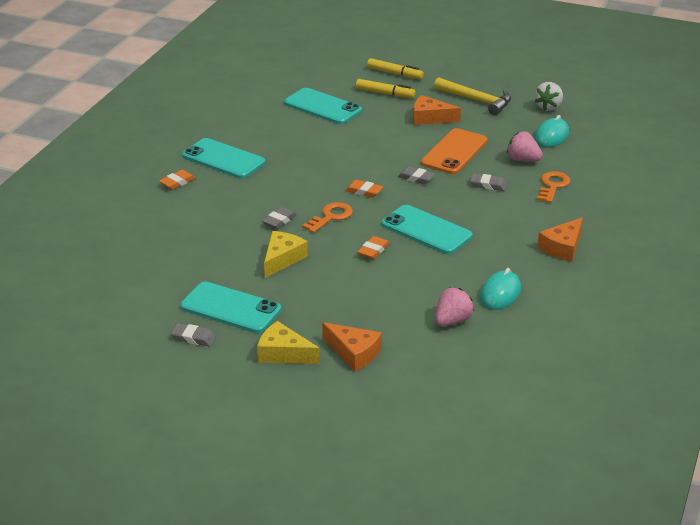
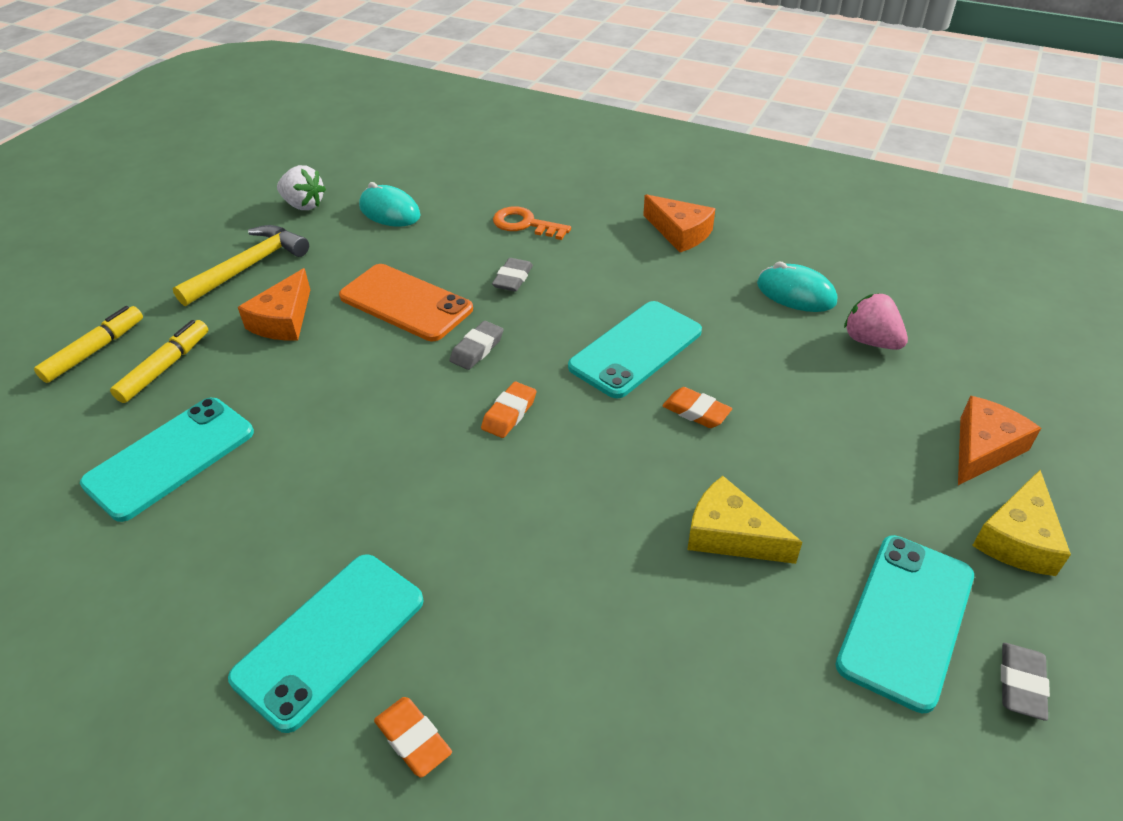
camera: 85 degrees left, 10 degrees up
grey eraser [262,207,297,229] -> none
orange key [302,202,353,233] -> none
pink strawberry [507,131,543,162] -> none

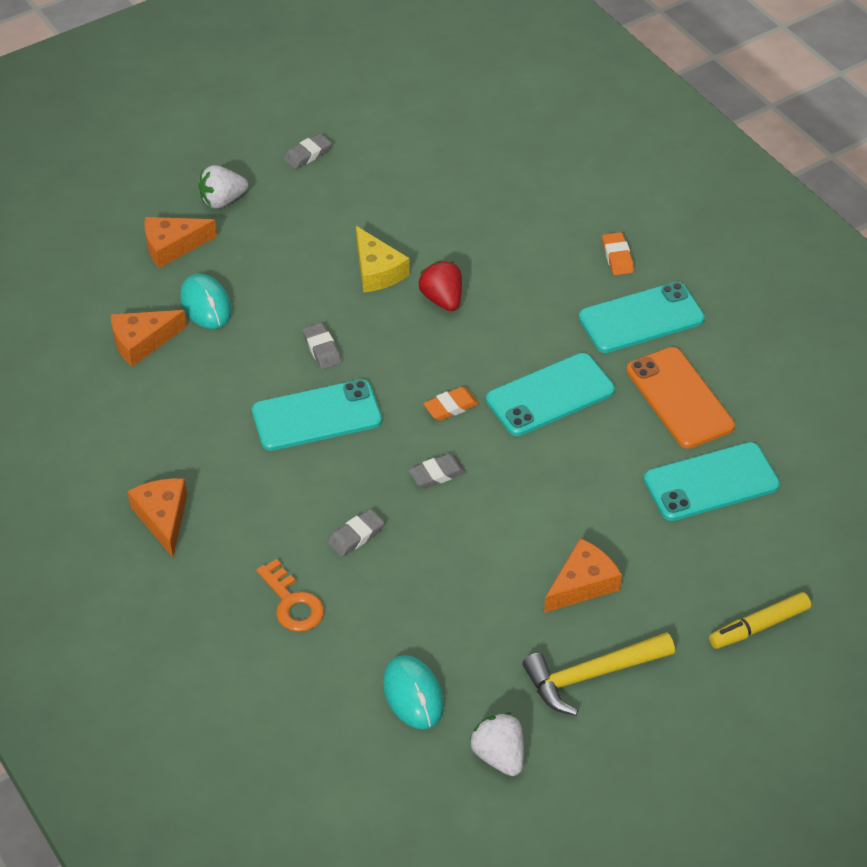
camera: 150 degrees left, 5 degrees up
yellow marker [110,320,208,403] -> none
orange phone [339,264,473,341] -> orange phone moved to [626,347,735,449]
orange eraser [662,387,732,428] -> grey eraser [303,323,342,369]
turquoise mouse [757,261,837,312] -> turquoise mouse moved to [180,273,232,329]
turquoise phone [836,535,974,713] -> turquoise phone moved to [486,353,615,436]
pink strawberry [844,293,908,350] -> orange cheese [111,310,187,367]
yellow cheese [972,470,1071,576] -> white strawberry [199,165,248,209]
none -> red strawberry [419,261,462,311]

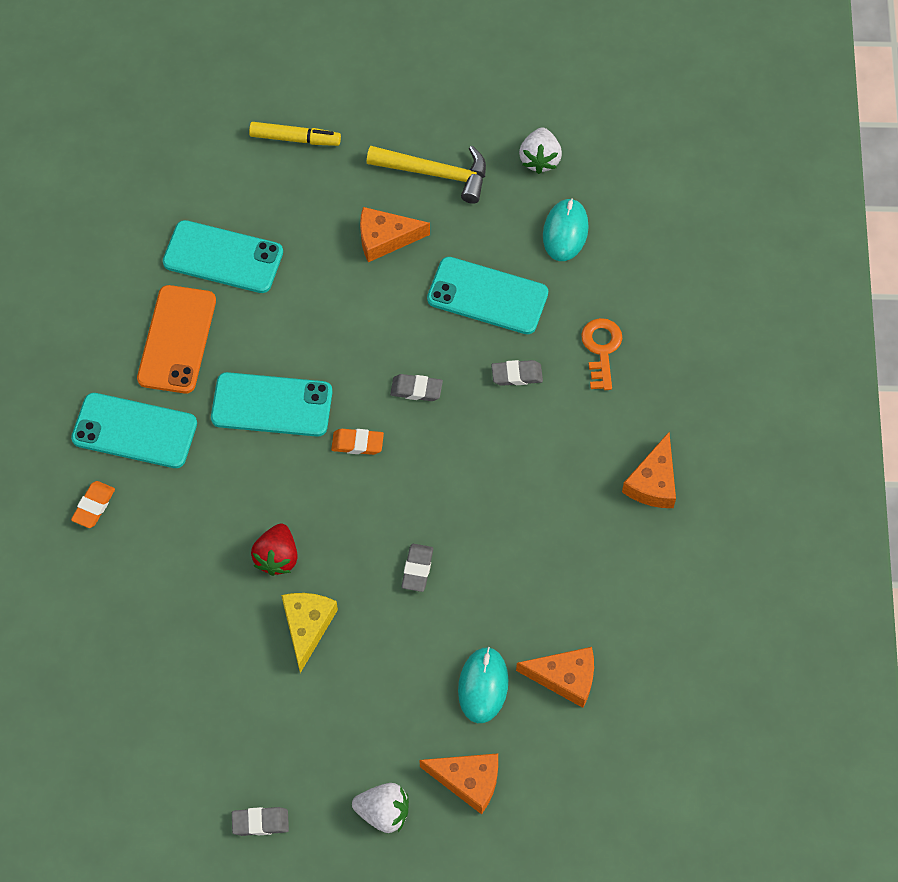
camera: 145 degrees left, 15 degrees up
turquoise phone [252,379,382,451] -> turquoise phone moved to [427,257,548,334]

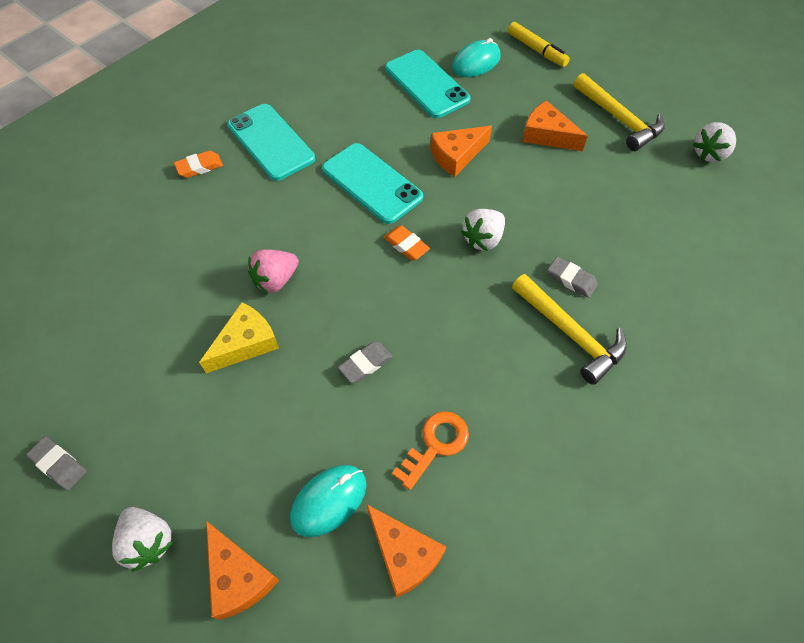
camera: 40 degrees right, 5 degrees down
orange phone [137,285,216,393] -> none
red strawberry [251,524,298,576] -> pink strawberry [248,249,299,294]
grey eraser [390,374,443,401] -> white strawberry [461,209,505,251]
turquoise phone [427,257,548,334] -> none
turquoise mouse [543,198,589,261] -> turquoise mouse moved to [452,38,501,77]
orange key [581,318,622,390] -> orange key moved to [392,411,469,490]
orange cheese [622,432,676,508] -> orange cheese moved to [430,126,492,177]
none -> yellow hammer [512,274,627,385]

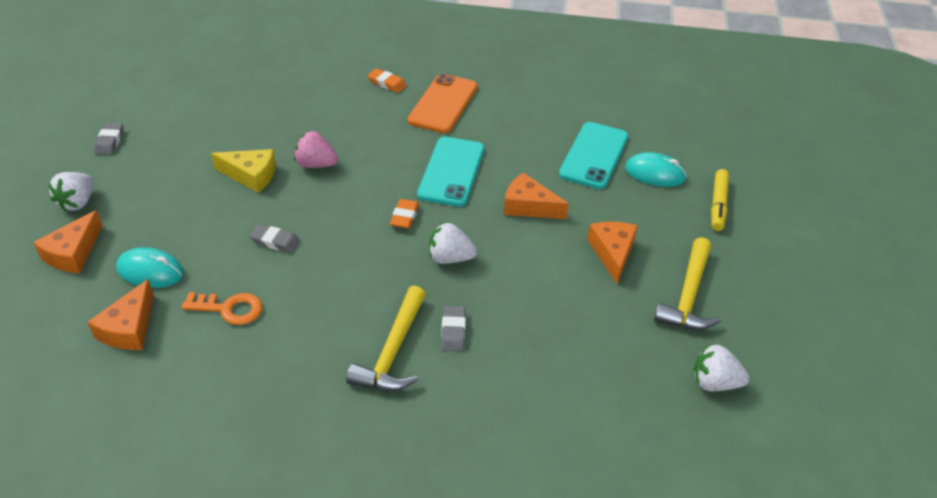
camera: 55 degrees right, 15 degrees down
turquoise phone [227,104,315,181] -> orange phone [407,73,478,133]

